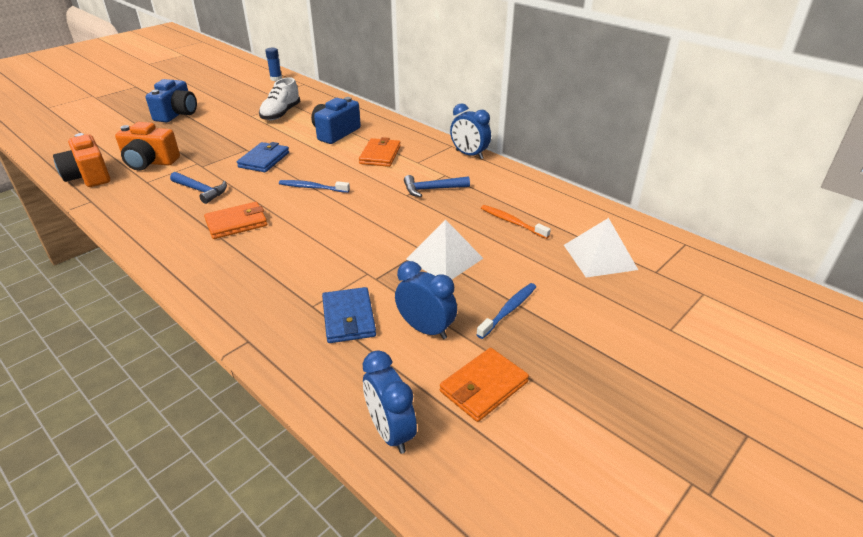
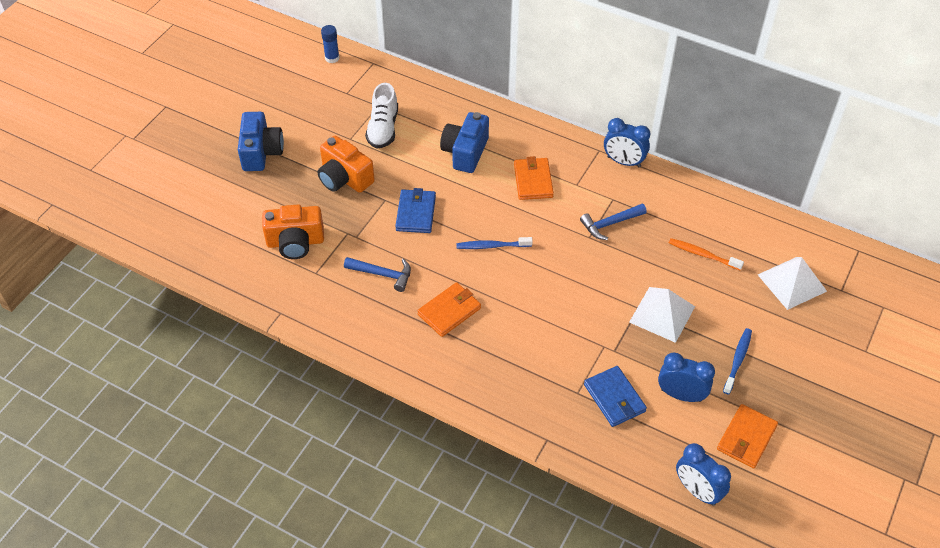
camera: 15 degrees left, 15 degrees up
orange camera [53,133,110,187] -> orange camera moved to [317,136,375,193]

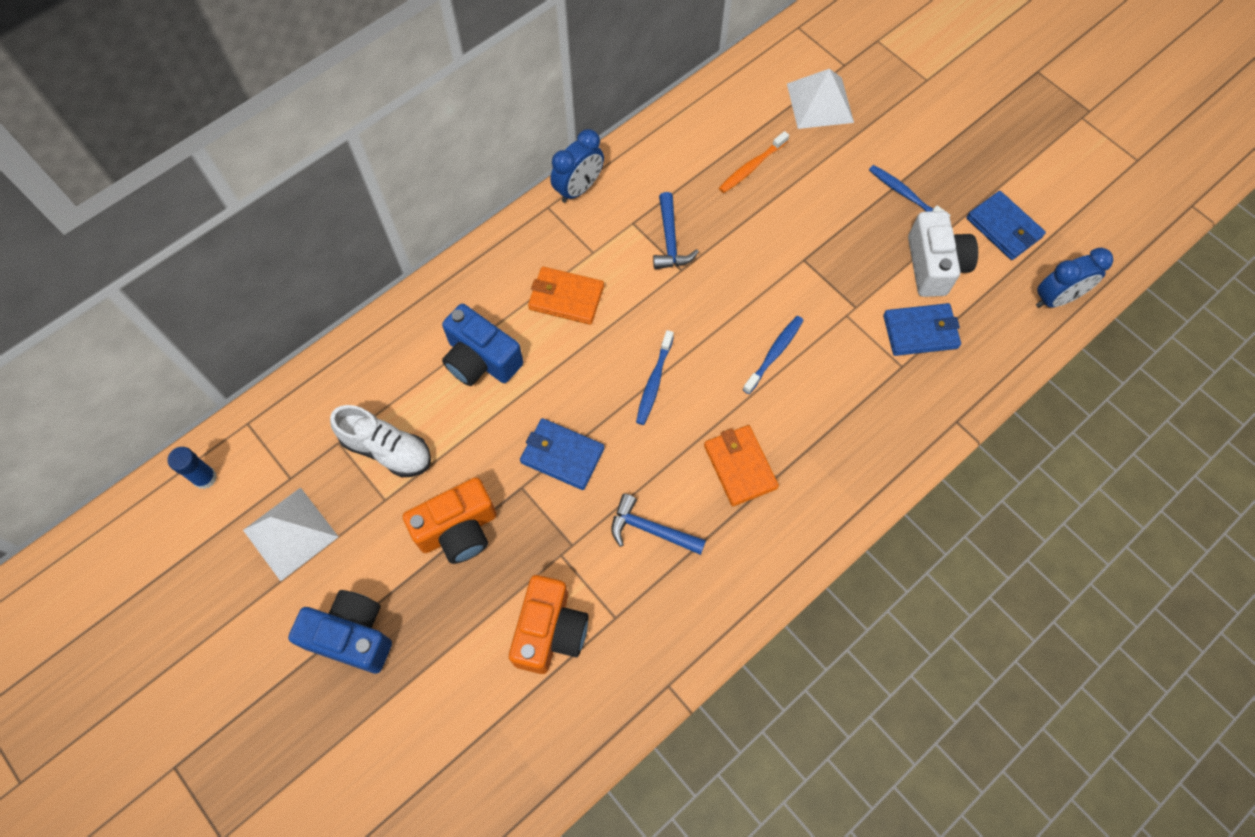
camera: 70 degrees left, 15 degrees up
blue hammer [344,257,411,292] -> blue hammer turned 105 degrees counterclockwise [612,494,706,555]
white pyramid [629,287,695,343] -> white pyramid moved to [243,487,339,581]
blue clock [658,353,715,402] -> white camera [908,211,978,297]
orange wallet [717,404,778,468] -> blue wallet [966,191,1046,260]
none -> blue toothbrush [742,316,804,394]

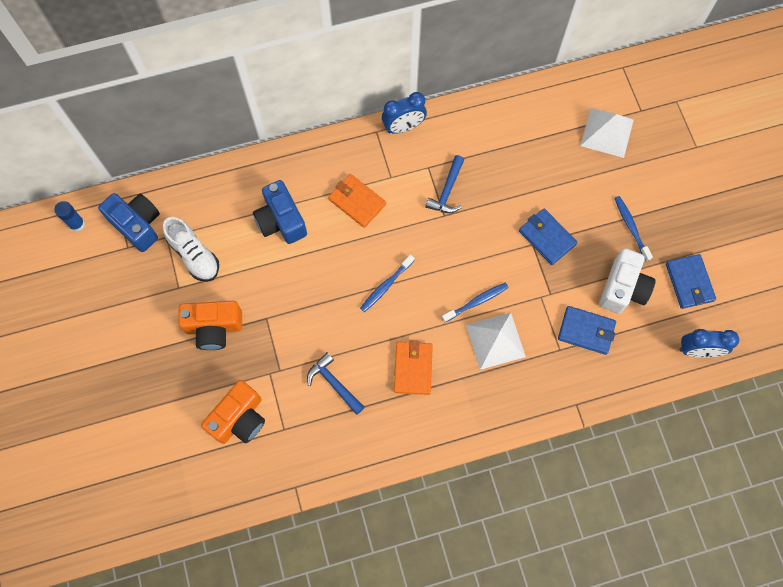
camera: 25 degrees right, 5 degrees up
white pyramid [243,487,339,581] -> white pyramid moved to [466,313,526,370]
blue camera [288,590,392,674] -> blue camera moved to [98,193,160,252]
blue wallet [520,418,604,490] -> blue wallet moved to [519,208,577,265]
orange toothbrush [719,131,789,193] -> none

